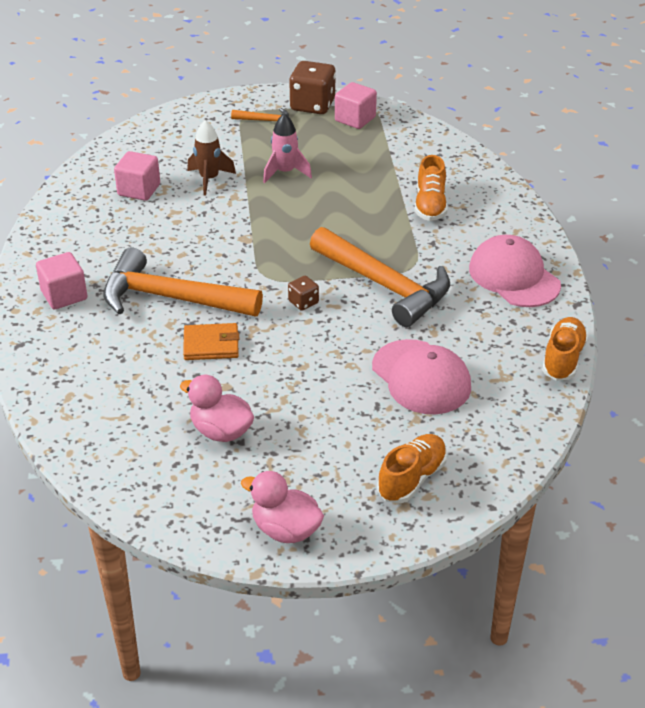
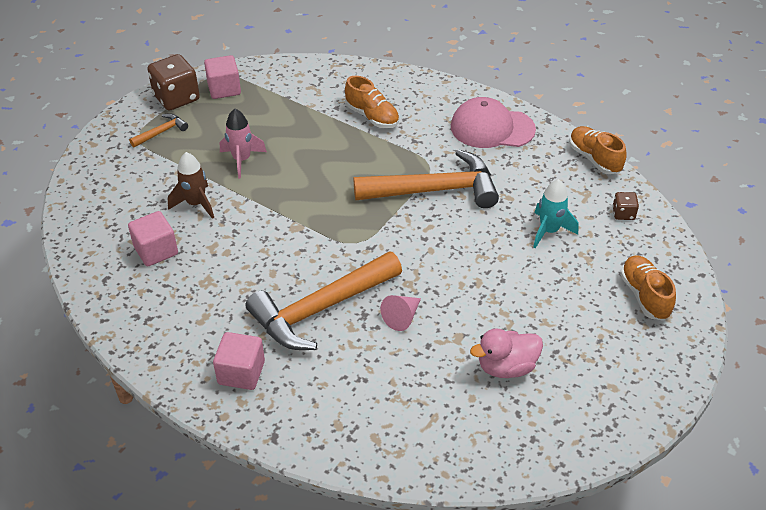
camera: 50 degrees left, 5 degrees up
orange wallet [183,323,239,360] -> pink cone [380,295,421,331]
pink duck [241,471,324,543] -> none
brown dice [288,276,319,311] -> brown dice moved to [612,192,639,220]
pink cap [372,339,471,414] -> turquoise rocket [533,179,578,248]

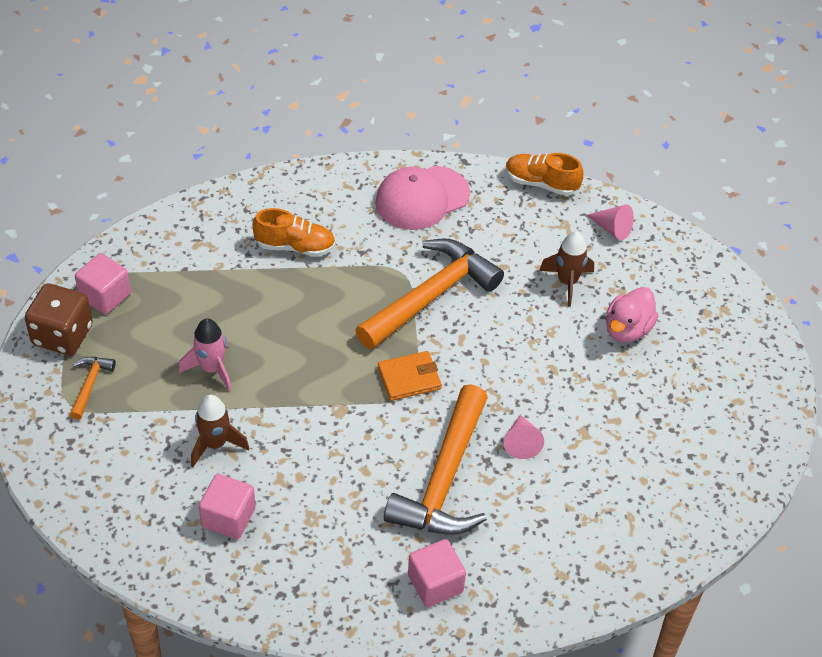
camera: 40 degrees left, 5 degrees up
pink duck [470,328,543,378] -> pink duck moved to [606,287,658,342]
turquoise rocket [533,179,578,248] -> brown rocket [539,231,594,307]
brown dice [612,192,639,220] -> pink cone [587,205,634,240]
orange shoe [620,256,676,321] -> none
none -> orange wallet [378,351,442,401]

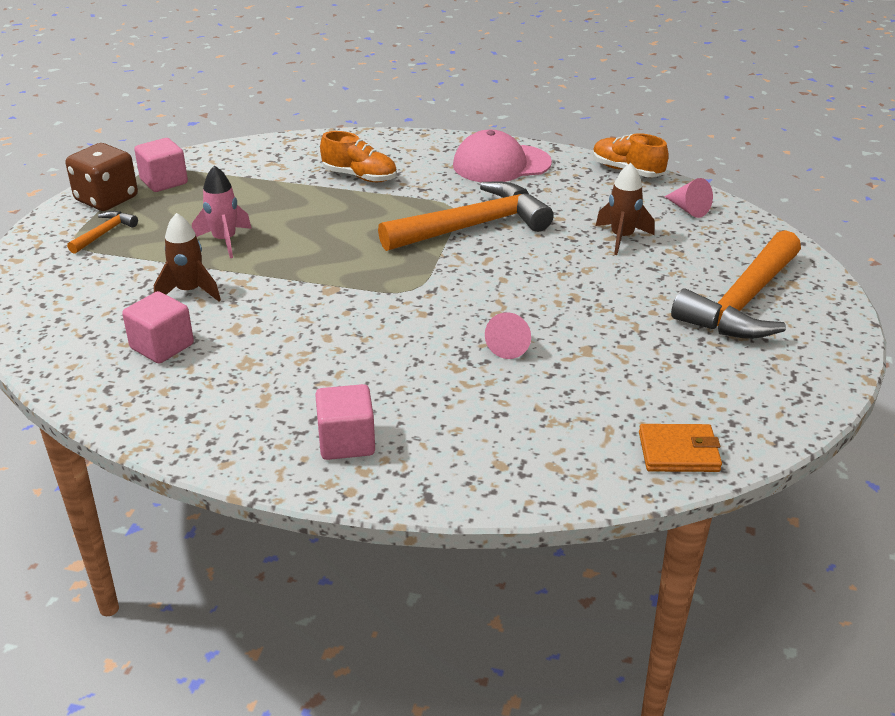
camera: 20 degrees right, 15 degrees down
orange wallet [378,351,442,401] -> orange wallet moved to [639,424,722,472]
orange hammer [384,384,488,535] -> orange hammer moved to [671,230,801,339]
pink duck [606,287,658,342] -> none

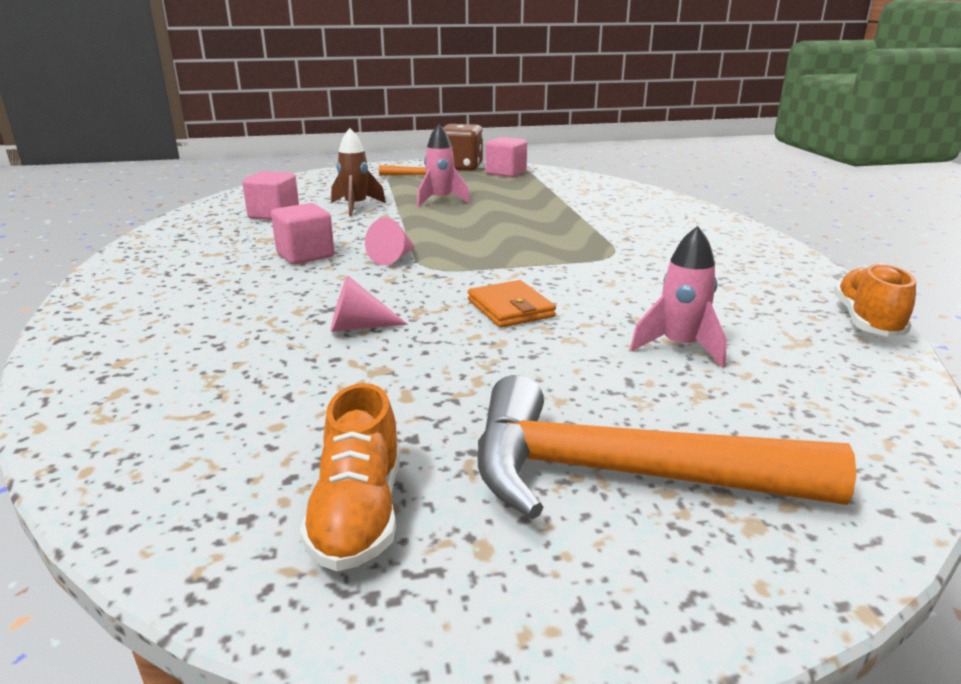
camera: 65 degrees right, 10 degrees down
pink cube [315,384,375,460] -> pink cube moved to [271,203,334,264]
orange shoe [320,131,397,182] -> orange shoe moved to [300,383,400,571]
orange hammer [378,182,554,251] -> none
pink cap [453,130,552,182] -> none
brown rocket [596,163,655,255] -> pink rocket [630,226,727,368]
orange wallet [639,424,722,472] -> orange wallet moved to [468,280,556,328]
pink cone [664,178,713,218] -> pink cone moved to [365,218,415,265]

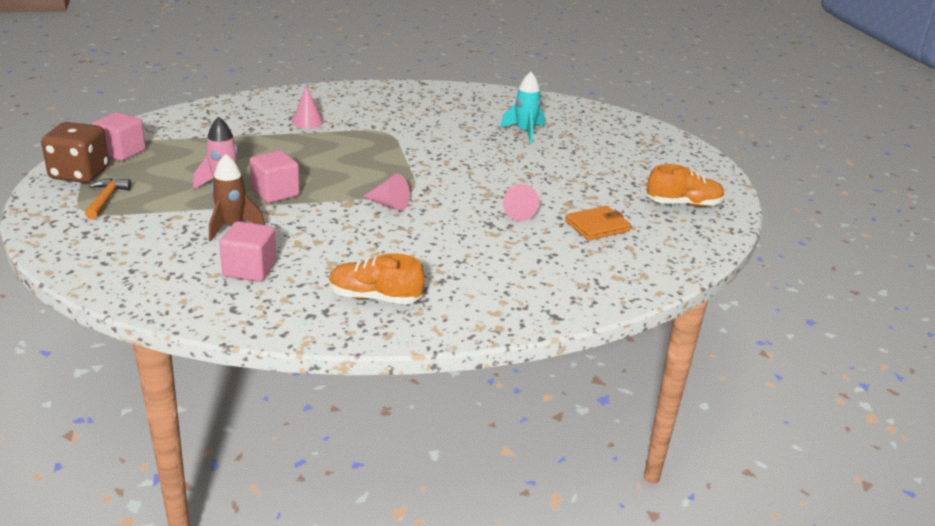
camera: 95 degrees left, 5 degrees up
pink cube [271,203,334,264] -> pink cube moved to [250,150,300,203]
orange wallet [468,280,556,328] -> orange wallet moved to [565,206,631,240]
orange hammer [478,375,856,519] -> none
pink rocket [630,226,727,368] -> turquoise rocket [500,72,544,144]
orange shoe [834,263,916,337] -> orange shoe moved to [329,253,425,304]
none -> pink cone [292,86,323,129]

